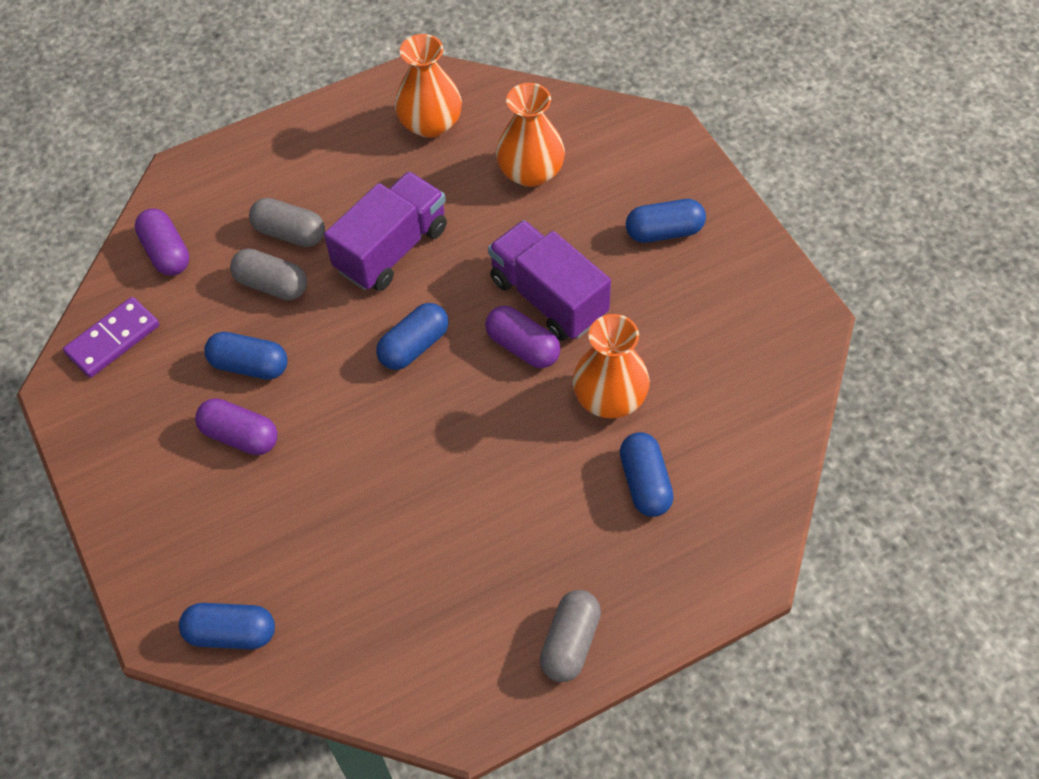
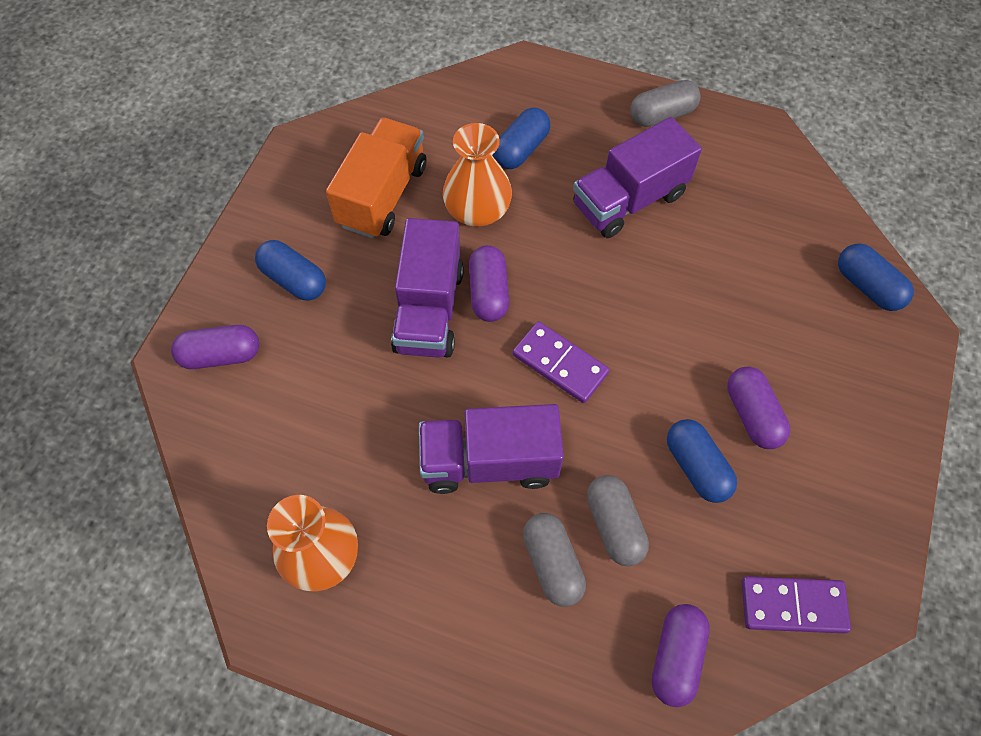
camera: 135 degrees left, 5 degrees up
blue capsule [376,303,448,370] -> purple domino [513,321,609,403]
orange vase [496,83,565,187] -> none
none -> purple capsule [171,325,259,369]
none -> orange truck [326,118,427,238]
none -> purple truck [573,117,702,238]

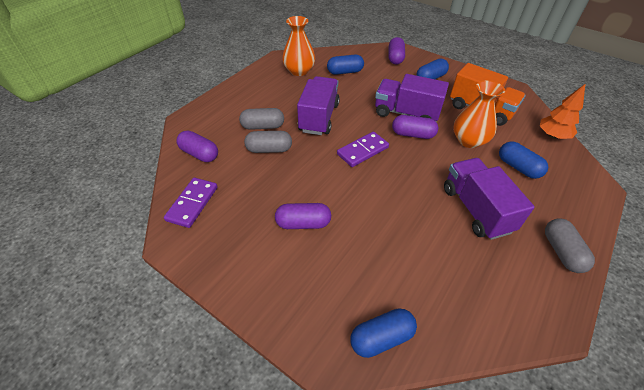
camera: 105 degrees right, 15 degrees down
blue capsule [667,419,737,503] -> blue capsule moved to [327,55,364,75]
none -> orange tree [540,83,586,139]

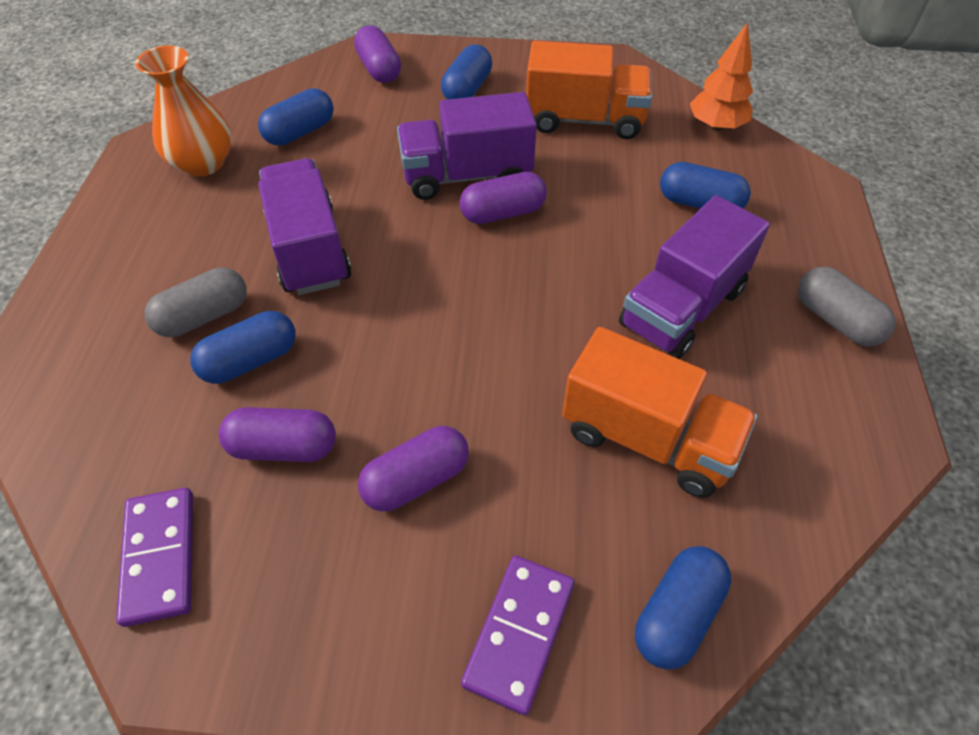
camera: 30 degrees left, 5 degrees up
purple capsule [176,130,218,162] -> purple capsule moved to [219,407,336,462]
grey capsule [244,131,292,153] -> blue capsule [190,311,296,384]
purple domino [337,131,389,167] -> purple domino moved to [461,555,574,715]
purple truck [444,158,535,240] -> purple truck turned 90 degrees counterclockwise [619,195,770,359]
orange vase [453,80,505,148] -> none
none -> orange truck [562,327,758,498]

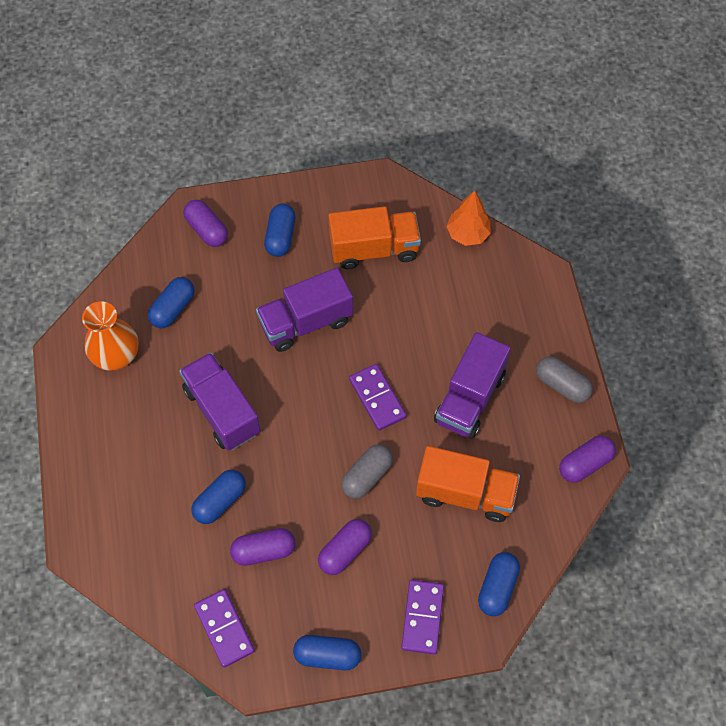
camera: 15 degrees left, 10 degrees up
grey capsule [145,267,247,337] -> grey capsule moved to [341,445,393,499]
purple capsule [459,172,547,224] -> purple capsule moved to [559,436,616,483]
blue capsule [660,162,751,209] -> blue capsule moved to [293,635,361,670]
none -> purple domino [349,364,406,431]

